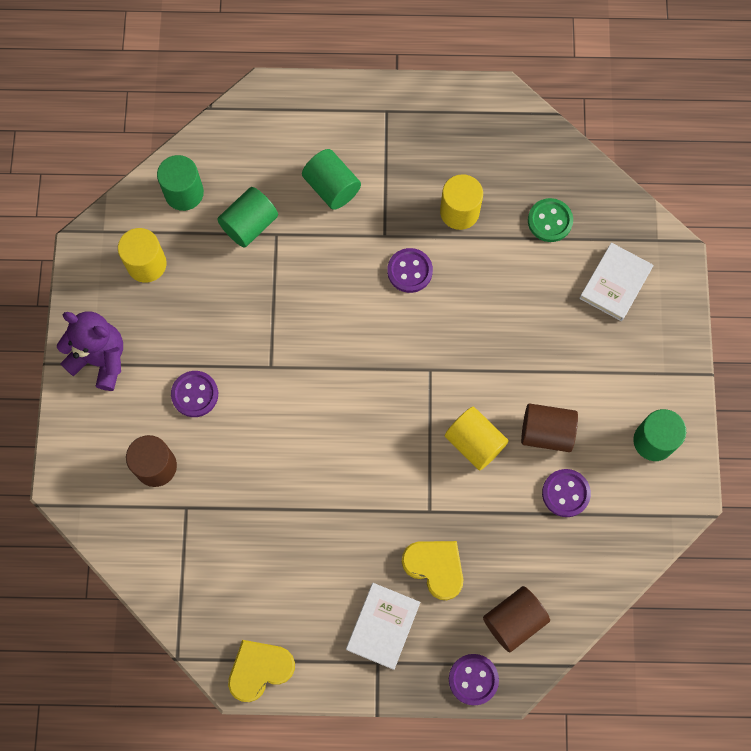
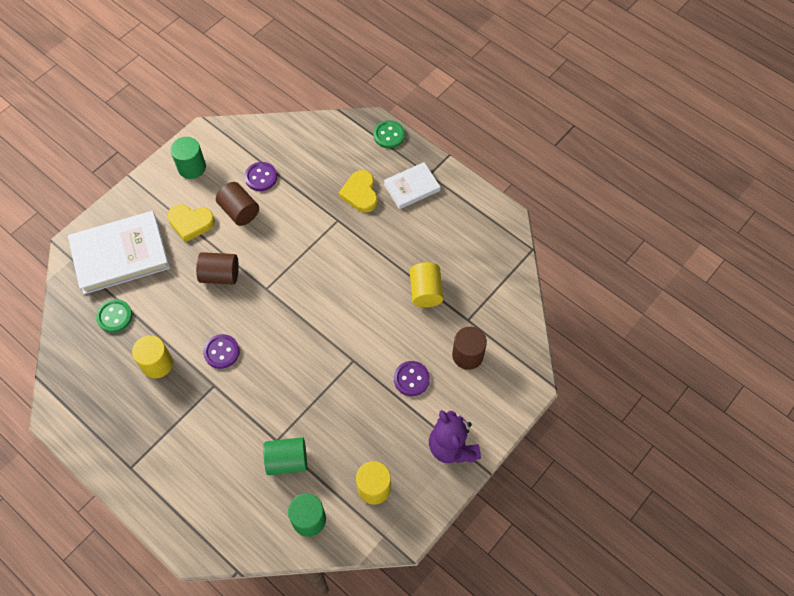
camera: 140 degrees left, 10 degrees down
yellow heart [228,640,295,702] -> yellow heart moved to [167,204,215,242]
green cylinder [302,149,361,210] -> none
yellow cylinder [445,407,508,470] -> yellow cylinder moved to [410,262,443,308]
purple button [449,654,499,705] -> green button [373,120,405,148]
brown cylinder [483,586,550,652] -> brown cylinder moved to [196,252,239,284]
white book [579,243,653,321] -> white book [68,211,170,294], size x1.79

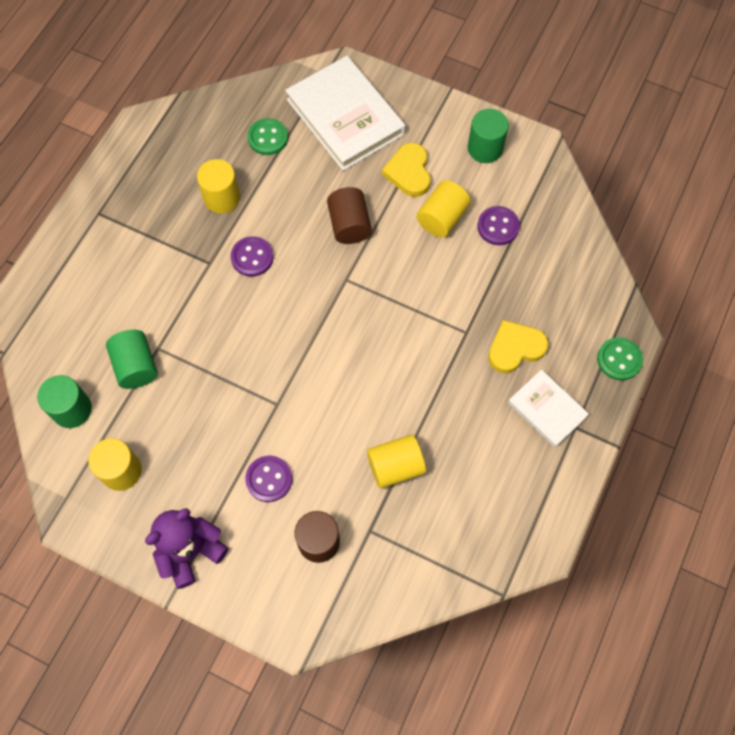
camera: 75 degrees right, 5 degrees up
brown cylinder [216,182,259,226] -> yellow cylinder [417,180,471,237]

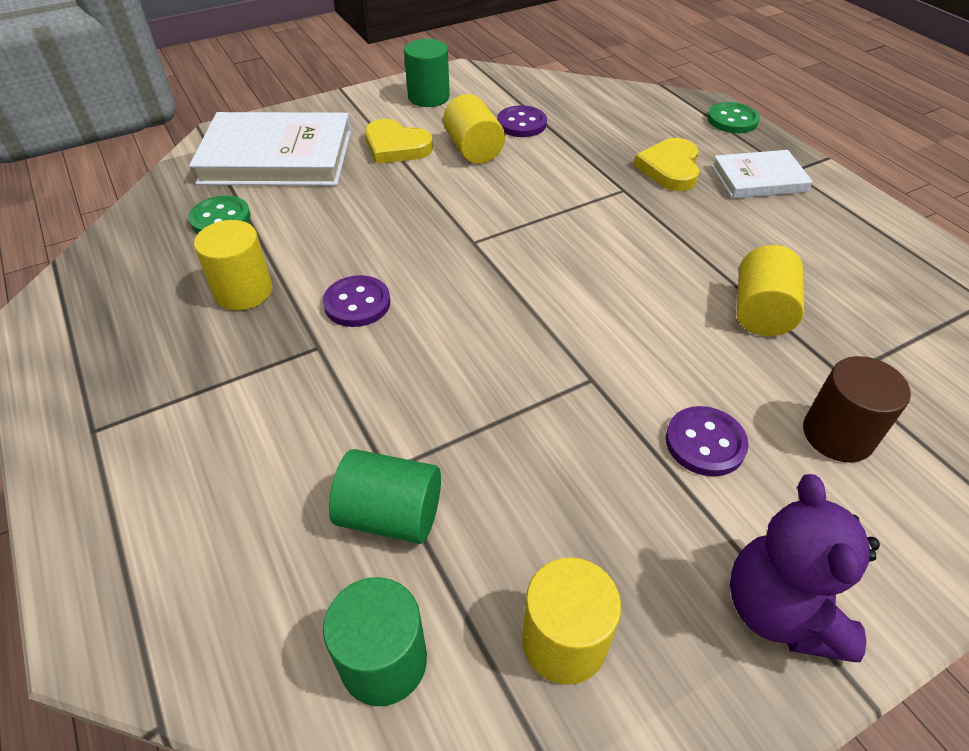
camera: 55 degrees left, 20 degrees down
brown cylinder [327,187,372,244] -> none

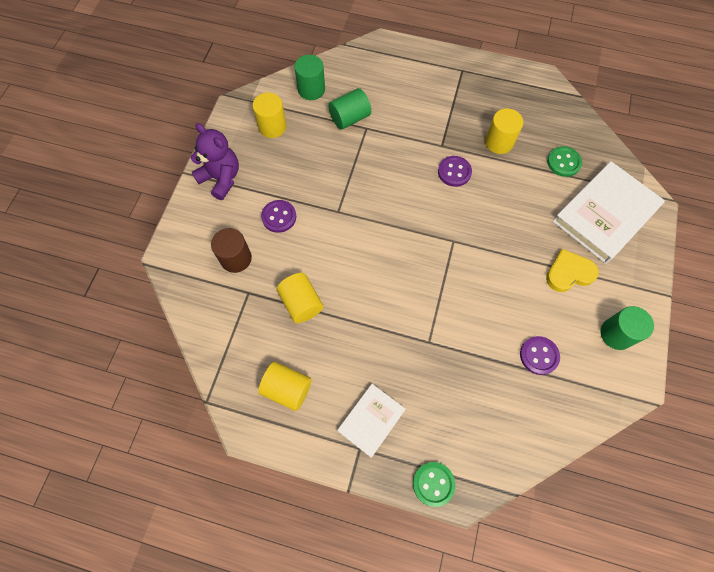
camera: 135 degrees right, 20 degrees up
yellow cylinder [443,94,505,164] -> yellow cylinder moved to [258,362,312,411]
yellow heart [634,138,700,191] -> none

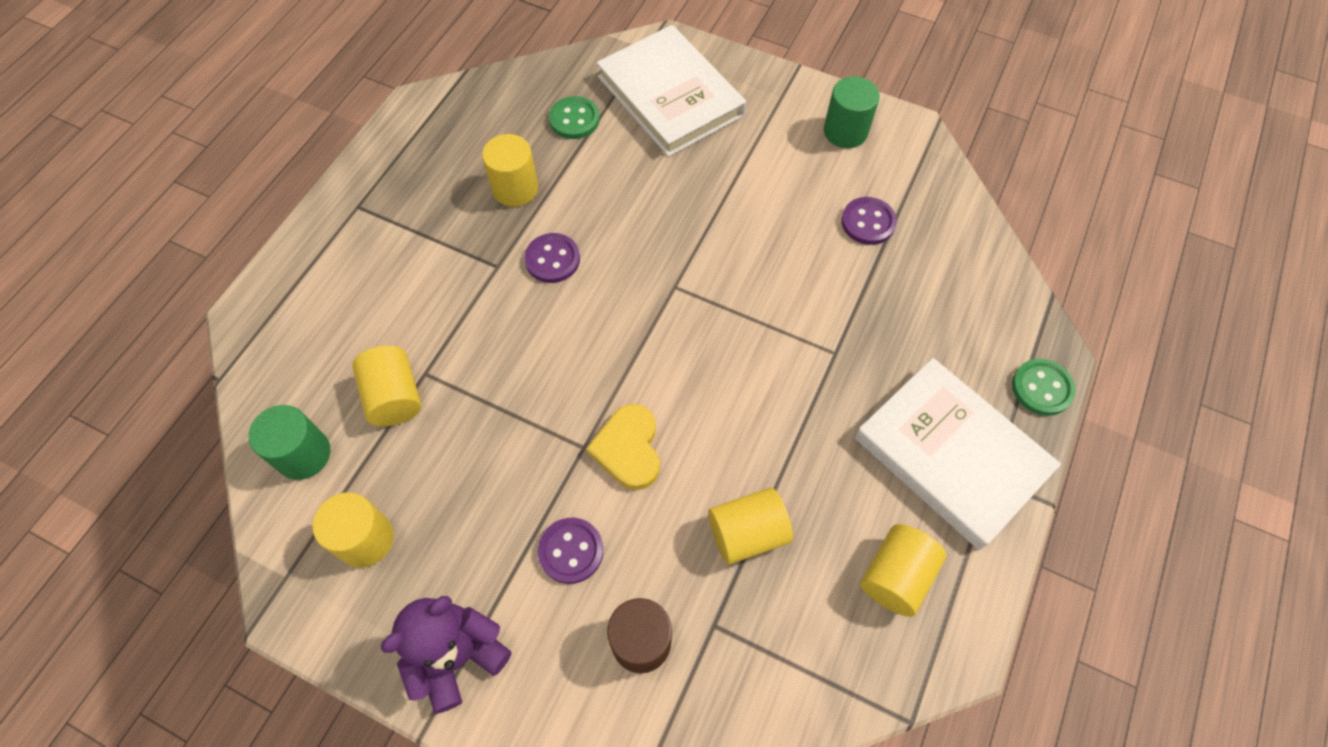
camera: 80 degrees left, 5 degrees down
green cylinder [328,88,371,130] -> yellow cylinder [352,346,421,426]
white book [337,384,406,458] -> white book [855,358,1061,550], size x1.79
yellow heart [546,249,599,292] -> yellow heart moved to [586,404,660,490]

